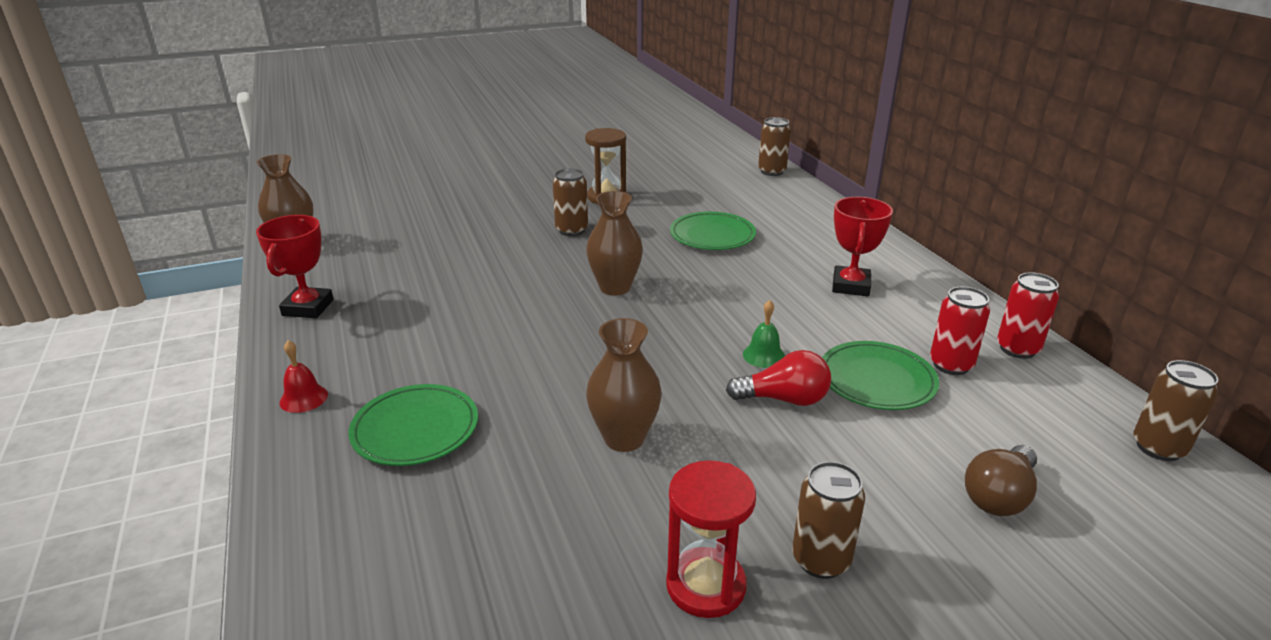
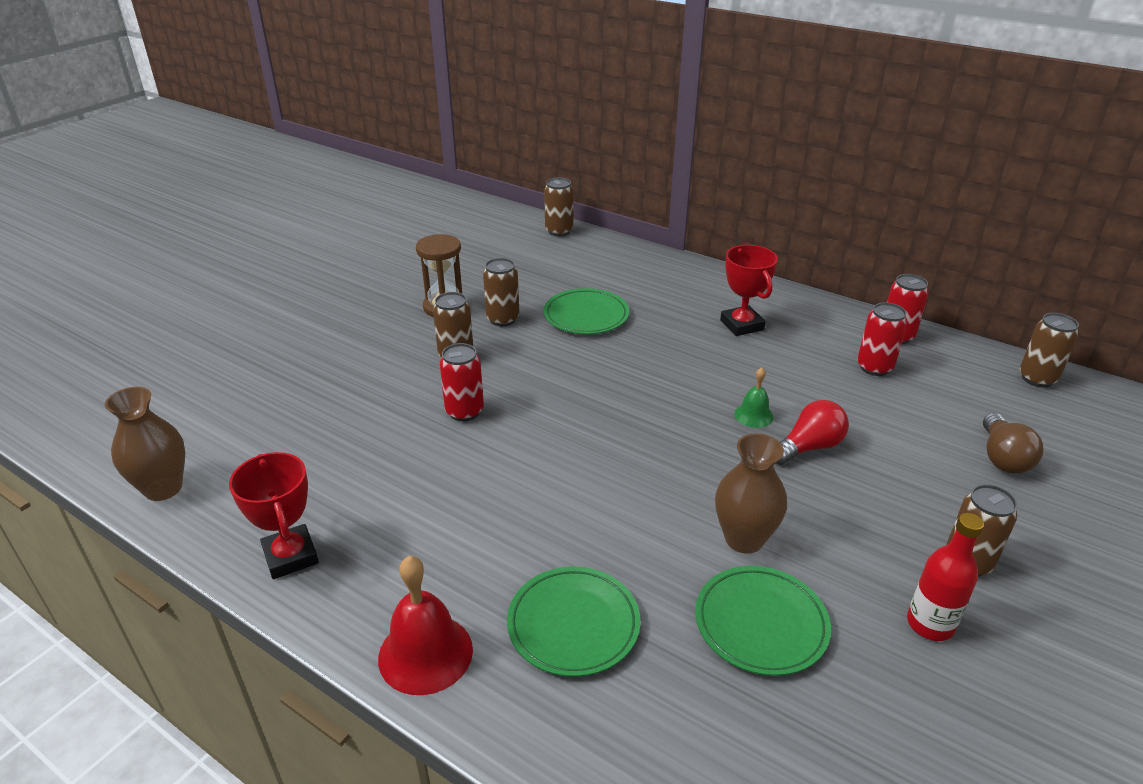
camera: 35 degrees left, 5 degrees up
red bell [279,340,328,413] -> red bell [378,556,473,695], size x1.78
brown vase [586,191,643,296] -> none
red hourglass [666,460,756,618] -> red bottle [907,513,984,641]
green plate [822,341,939,410] -> green plate moved to [695,566,831,676]
none -> red can [440,343,484,421]
none -> brown can [483,258,520,326]

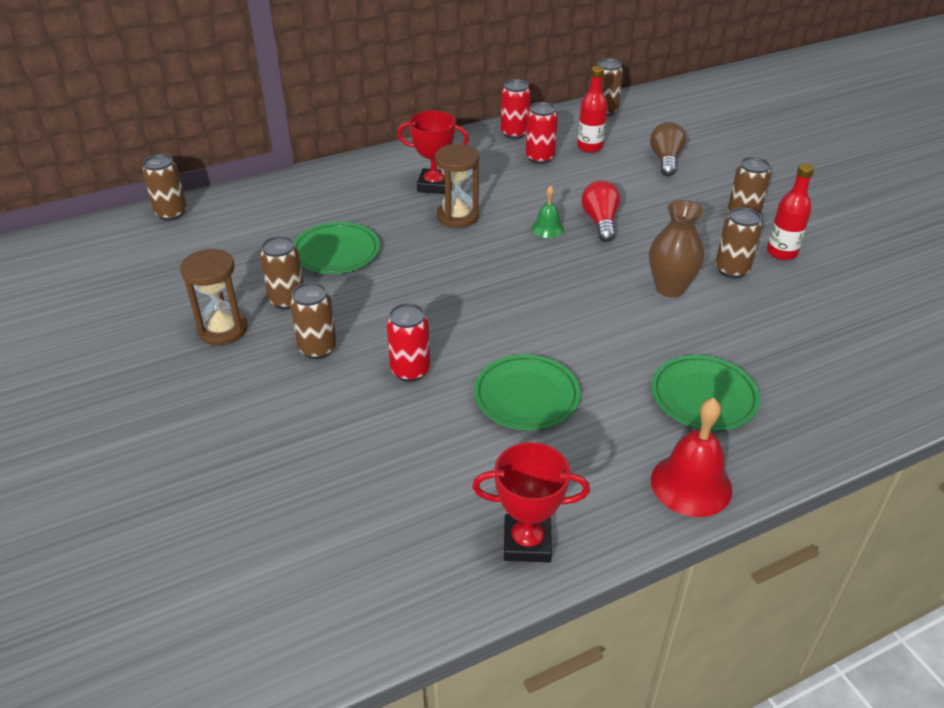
camera: 60 degrees left, 5 degrees up
brown vase [105,387,185,501] -> none
green plate [695,566,831,676] -> green plate moved to [474,355,581,430]
brown light bulb [983,413,1044,474] -> brown light bulb turned 120 degrees counterclockwise [650,122,686,176]
none -> brown hourglass [435,144,479,228]
none -> red bottle [577,66,608,153]
none -> brown can [716,207,762,278]

